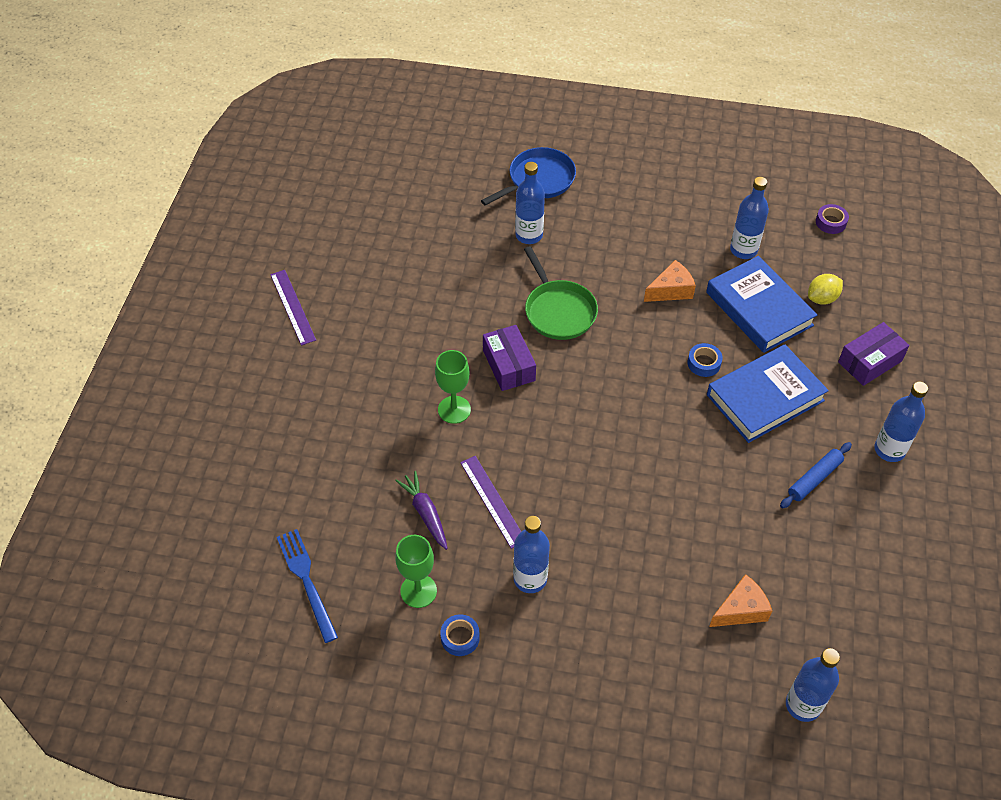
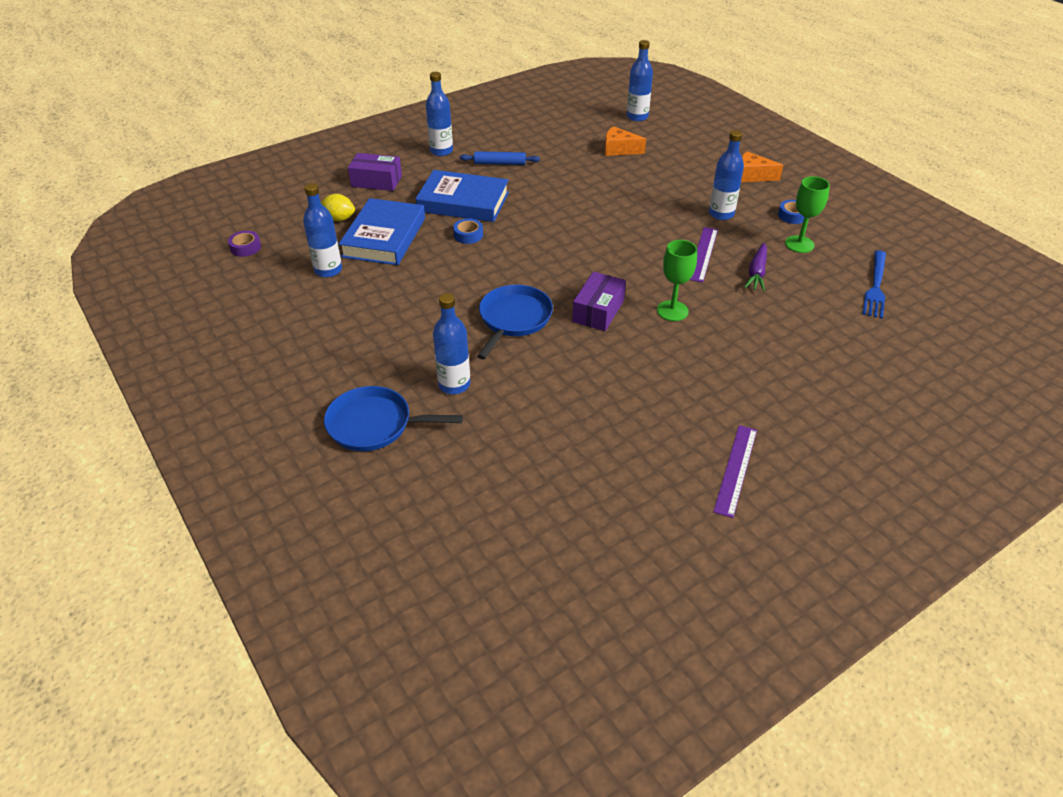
camera: 135 degrees left, 10 degrees down
green pan [524,246,598,340] -> blue pan [477,285,553,359]
orange cheese [644,260,696,302] -> orange cheese moved to [741,151,783,182]

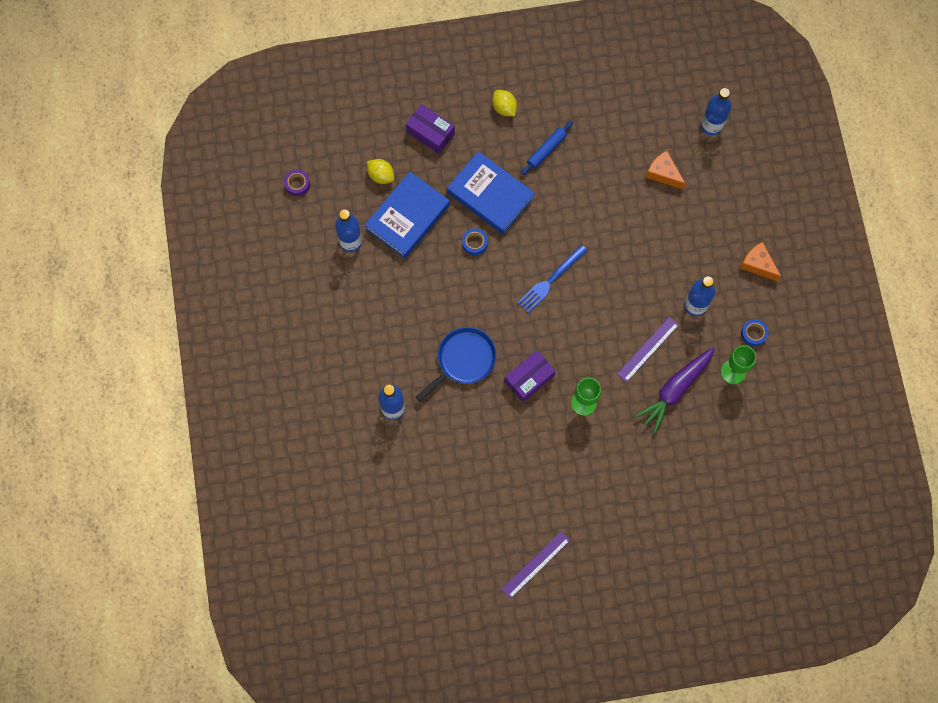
camera: 25 degrees right, 30 degrees up
blue pan [324,386,463,451] -> none
blue bottle [426,72,453,156] -> yellow lemon [492,90,517,117]
blue rolling pin [460,151,540,165] -> blue rolling pin turned 75 degrees counterclockwise [521,121,573,175]
purple carrot [744,243,767,292] -> purple carrot [635,347,715,433], size x1.57
blue fork [862,250,886,319] -> blue fork moved to [517,245,588,313]

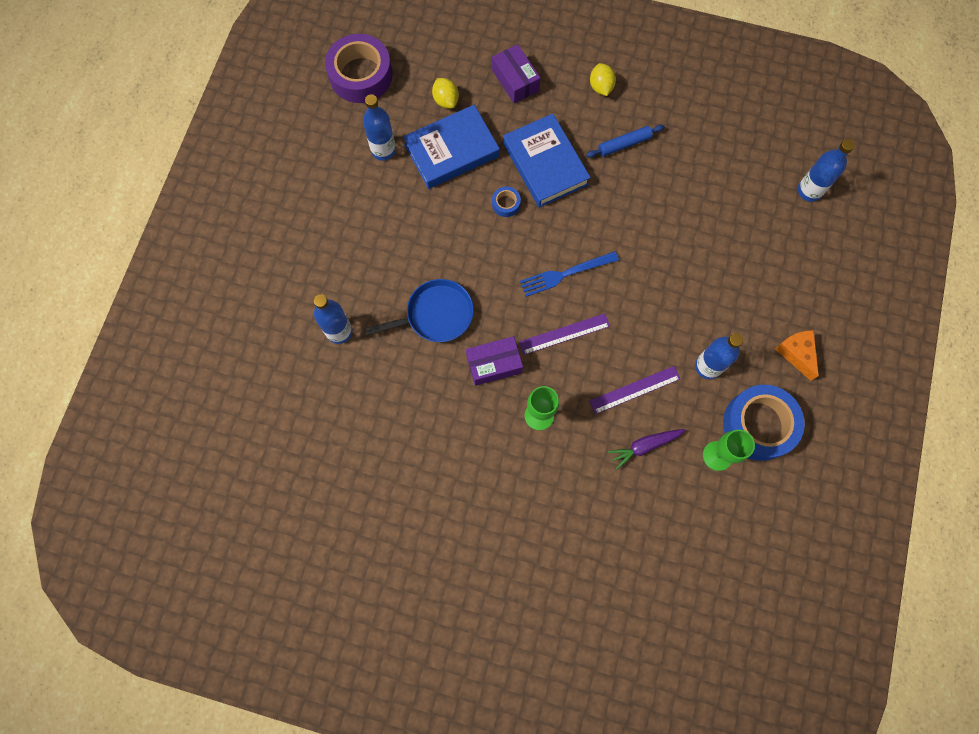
camera: 25 degrees right, 0 degrees up
purple tape [284,169,310,196] -> purple tape [325,34,393,103], size x2.33
purple ruler [502,531,570,599] -> purple ruler moved to [519,314,610,355]
purple carrot [635,347,715,433] -> purple carrot [608,429,685,470], size x0.64
orange cheese [646,151,686,189] -> none
blue tape [741,319,769,347] -> blue tape [723,385,805,461], size x2.33

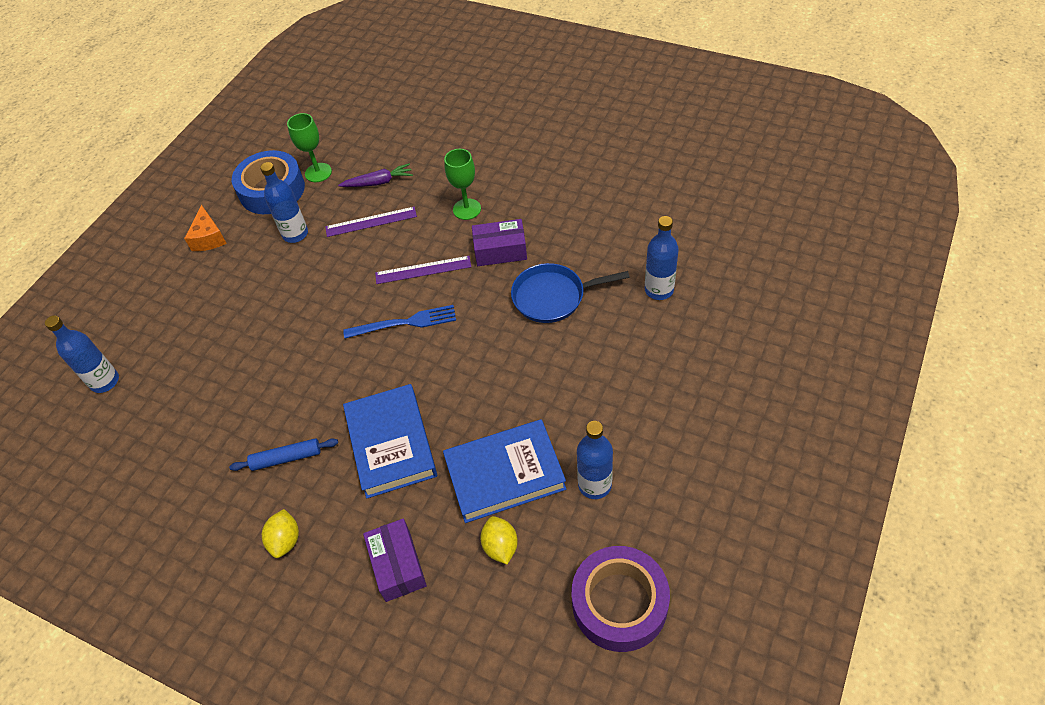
camera: 165 degrees left, 20 degrees down
blue tape [492,186,521,217] -> none

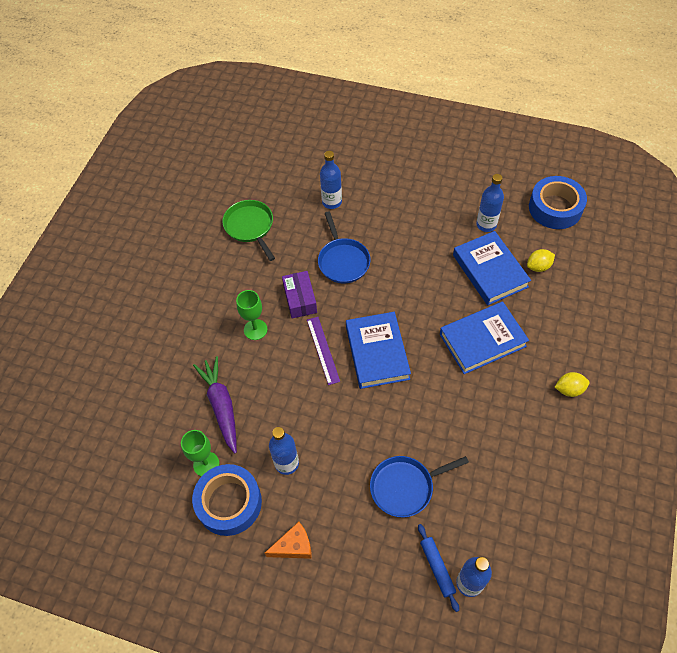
camera: 100 degrees left, 5 degrees up
blue rolling pin [229,438,338,471] -> blue rolling pin moved to [418,524,459,612]
purple ruler [325,207,417,237] -> none
purple carrot [338,163,413,187] -> purple carrot [193,356,237,453], size x1.57
blue fork [343,305,456,339] -> blue book [346,312,411,389]
purple box [363,519,427,602] -> none
purple tape [572,546,670,652] -> blue tape [529,176,587,229]
none -> green pan [222,200,275,261]
none -> blue pan [370,456,469,517]

